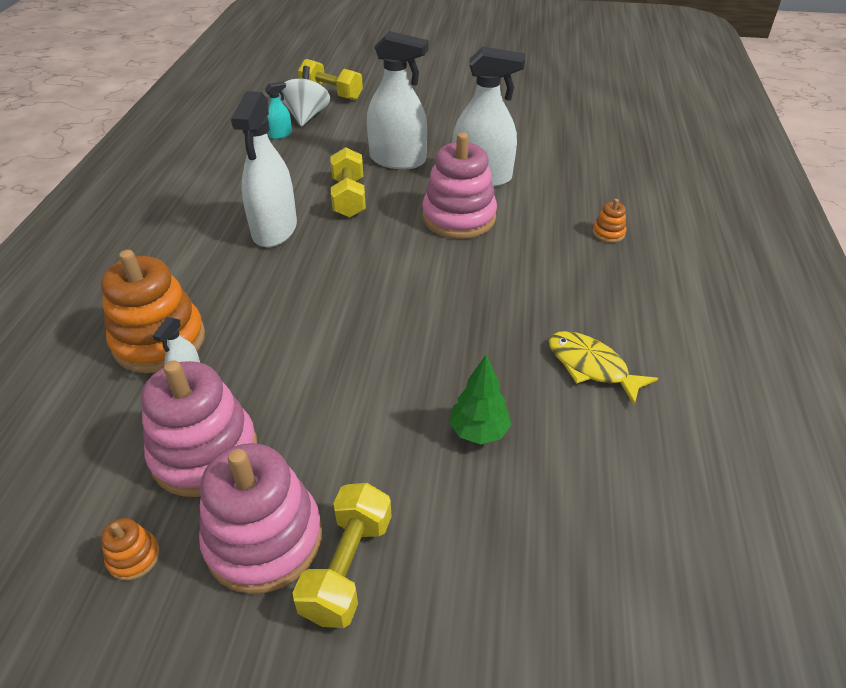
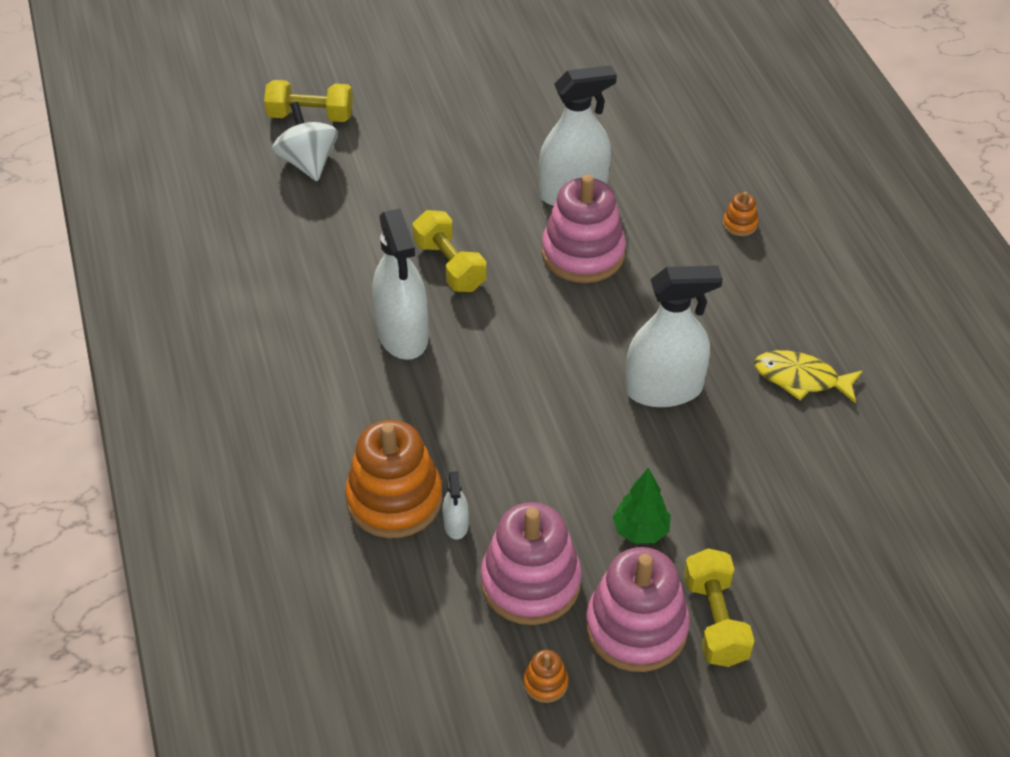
camera: 25 degrees left, 5 degrees up
turquoise spray bottle [265,82,292,139] -> none
white spray bottle [367,31,428,169] -> white spray bottle moved to [626,266,723,407]
green tree [449,355,512,444] -> green tree moved to [613,468,671,544]

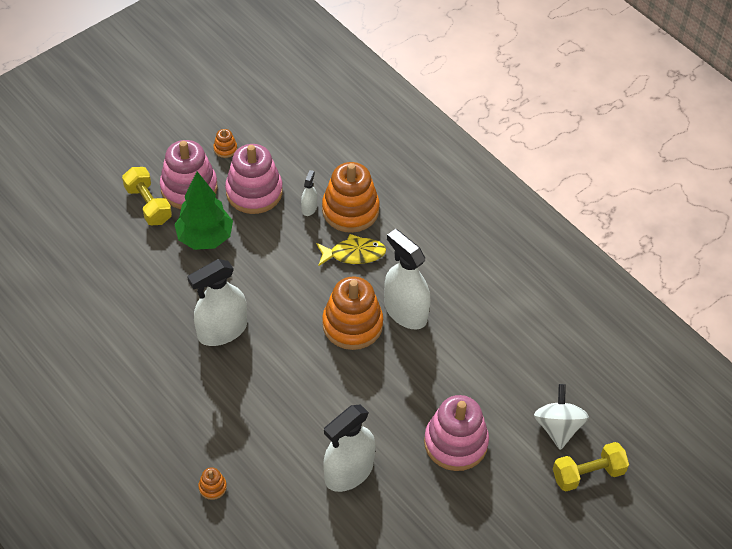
camera: 155 degrees right, 5 degrees up
white spinning top [272,102,338,181] -> white spinning top turned 135 degrees counterclockwise [534,384,589,450]
yellow dumbbell [413,210,487,292] -> none
white spray bottle [442,471,469,540] -> white spray bottle turned 45 degrees clockwise [301,170,317,216]
pink stacking toy [542,175,626,283] -> pink stacking toy moved to [424,395,489,471]
green tree [613,468,671,544] -> green tree [174,171,233,250], size x1.67
yellow fish [754,350,863,404] -> yellow fish moved to [316,234,386,266]
none -> orange stacking toy [322,276,383,350]

